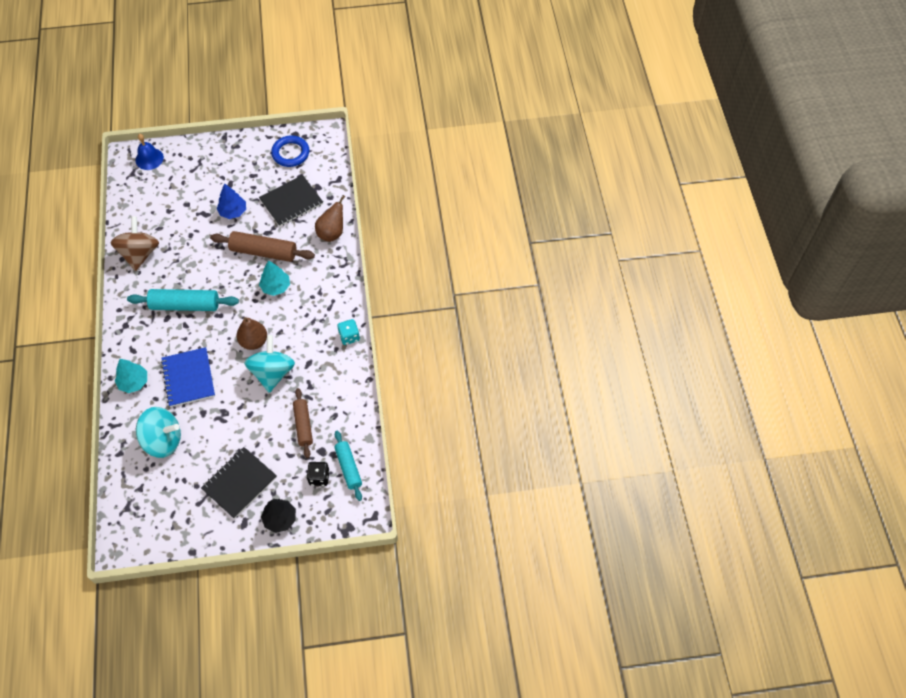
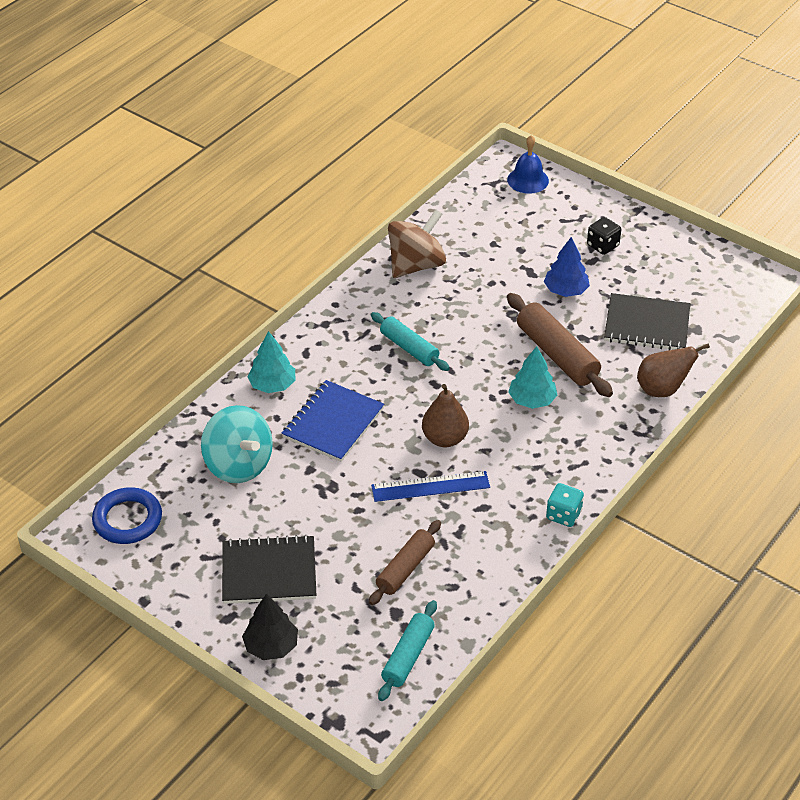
camera: 45 degrees right, 15 degrees down
turquoise rolling pin [127,289,239,311] -> turquoise rolling pin [371,312,450,371], size x0.65
turquoise spinning top [244,335,295,393] -> blue ruler [371,471,490,502]
blue ring [271,135,309,167] -> blue ring moved to [92,487,162,544]
black dice [307,462,330,486] -> black dice moved to [587,217,621,255]

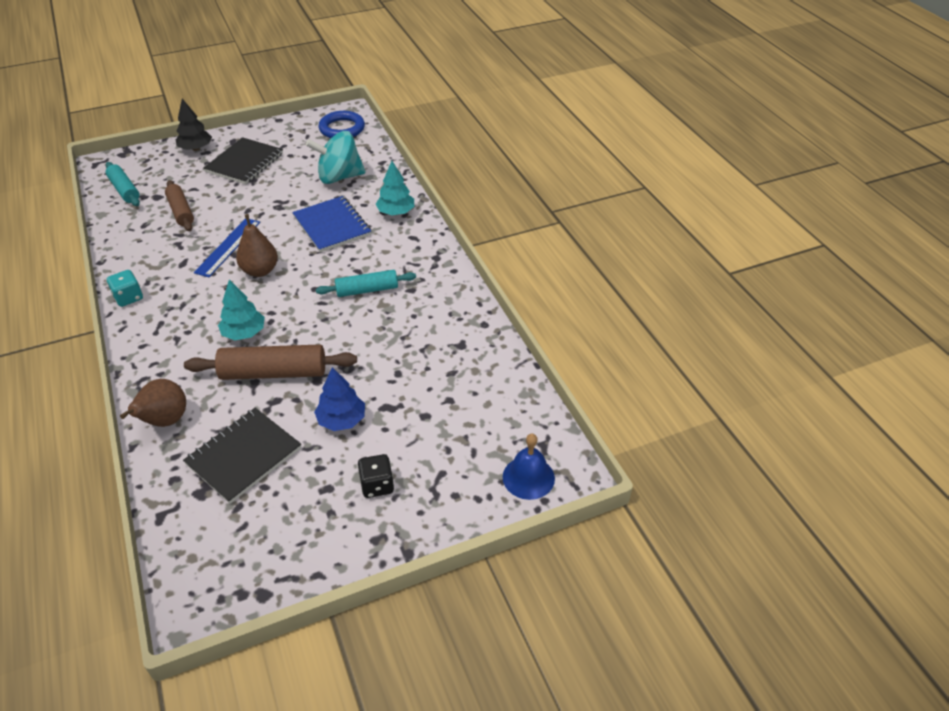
camera: 120 degrees right, 0 degrees up
brown spinning top [388,210,446,278] -> none

